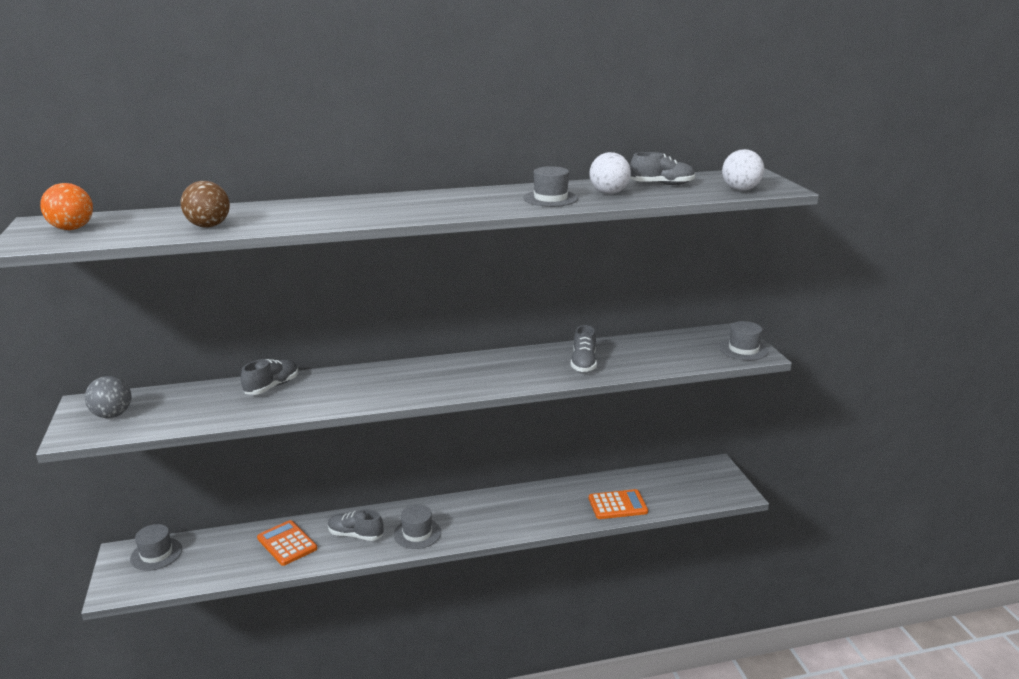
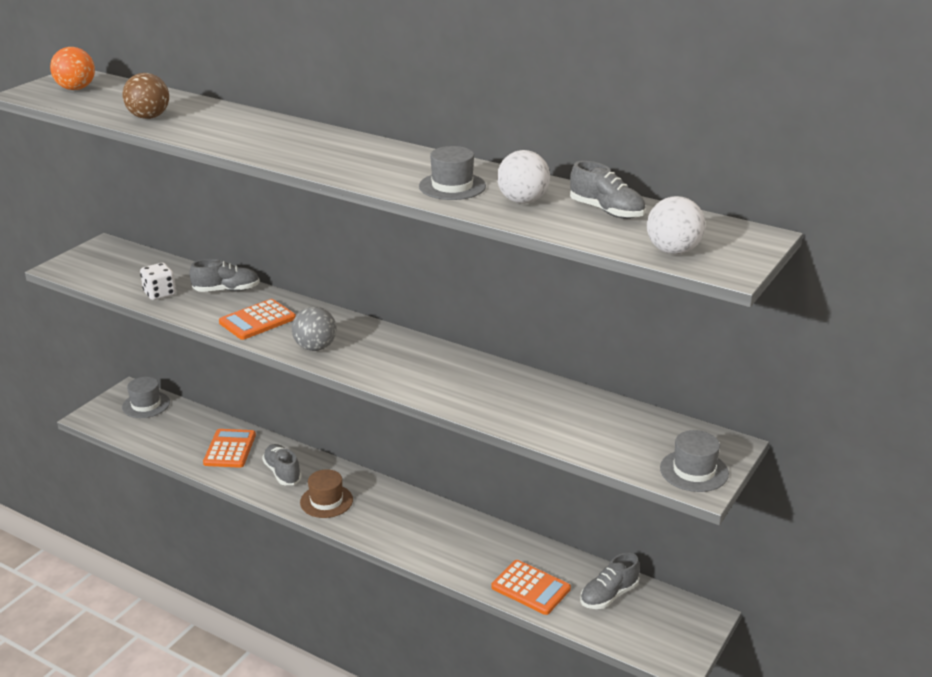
camera: 45 degrees right, 5 degrees up
grey ball [85,376,131,418] -> grey ball moved to [292,307,336,351]
grey hat [394,505,441,549] -> brown hat [300,469,353,518]
grey shoe [571,325,597,372] -> grey shoe moved to [580,553,640,609]
none -> white dice [140,263,176,300]
none -> orange calculator [219,299,296,340]

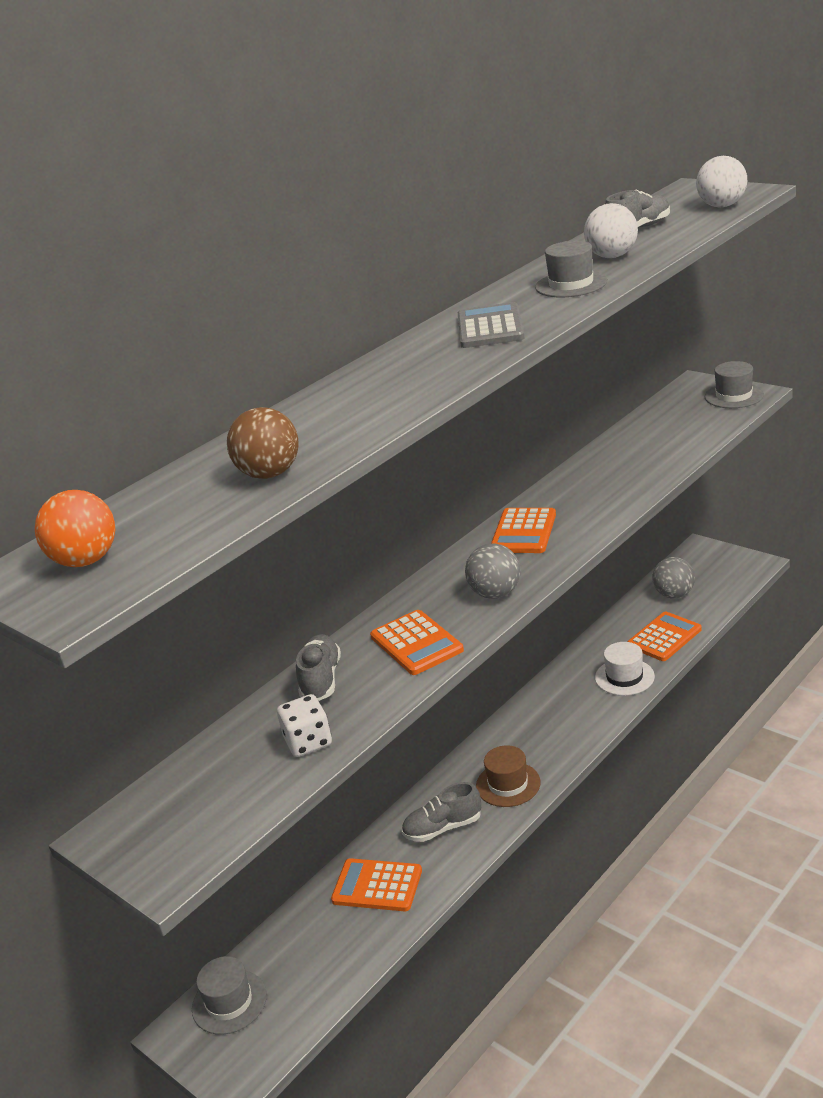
camera: 75 degrees left, 0 degrees up
grey shoe [580,553,640,609] -> grey ball [653,557,695,598]
none -> grey calculator [458,302,525,348]
none -> orange calculator [491,508,556,553]
none -> white hat [595,642,655,696]

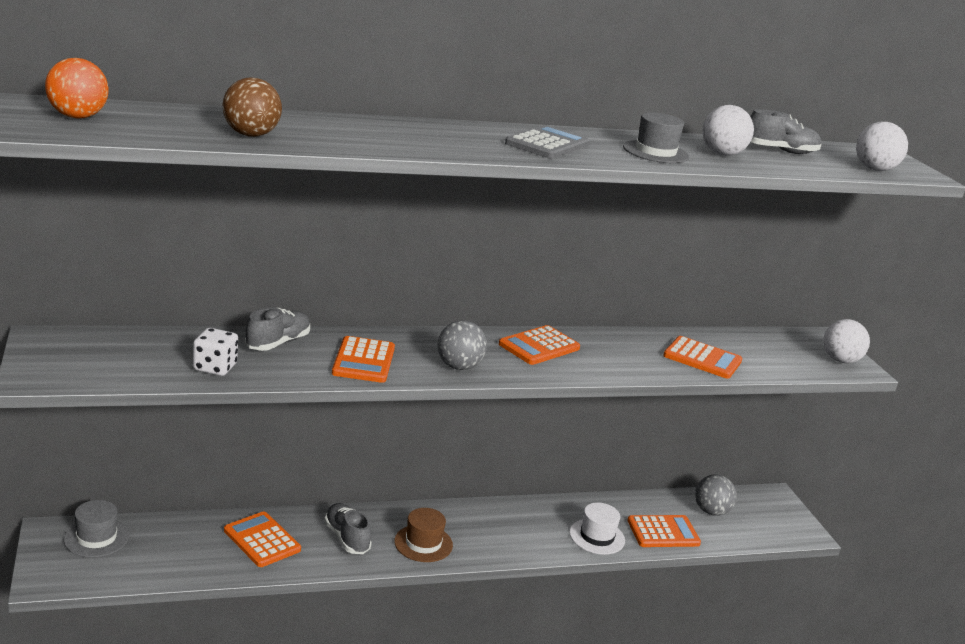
camera: 25 degrees right, 5 degrees down
grey shoe [402,782,481,842] -> grey shoe turned 45 degrees clockwise [324,503,372,554]
grey hat [705,361,764,408] -> white ball [823,319,870,363]
none -> orange calculator [663,336,742,379]

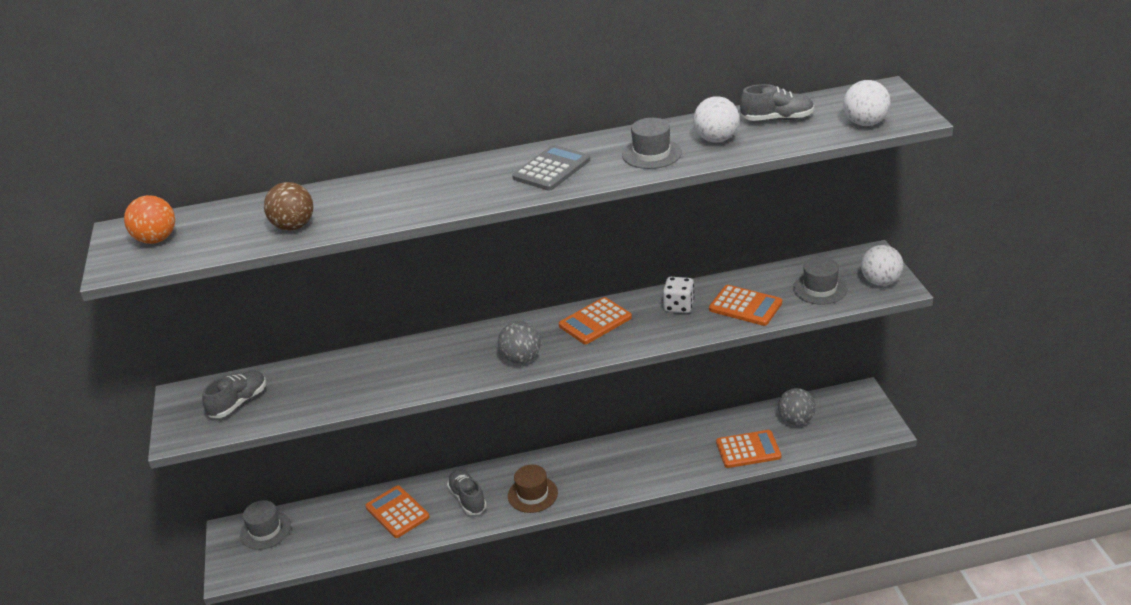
camera: 10 degrees right, 10 degrees up
white dice [193,328,238,376] -> white dice moved to [663,277,694,313]
grey shoe [245,307,310,351] -> grey shoe moved to [202,370,266,418]
orange calculator [332,336,395,383] -> none
white hat [569,502,625,555] -> none
none -> grey hat [793,257,847,305]

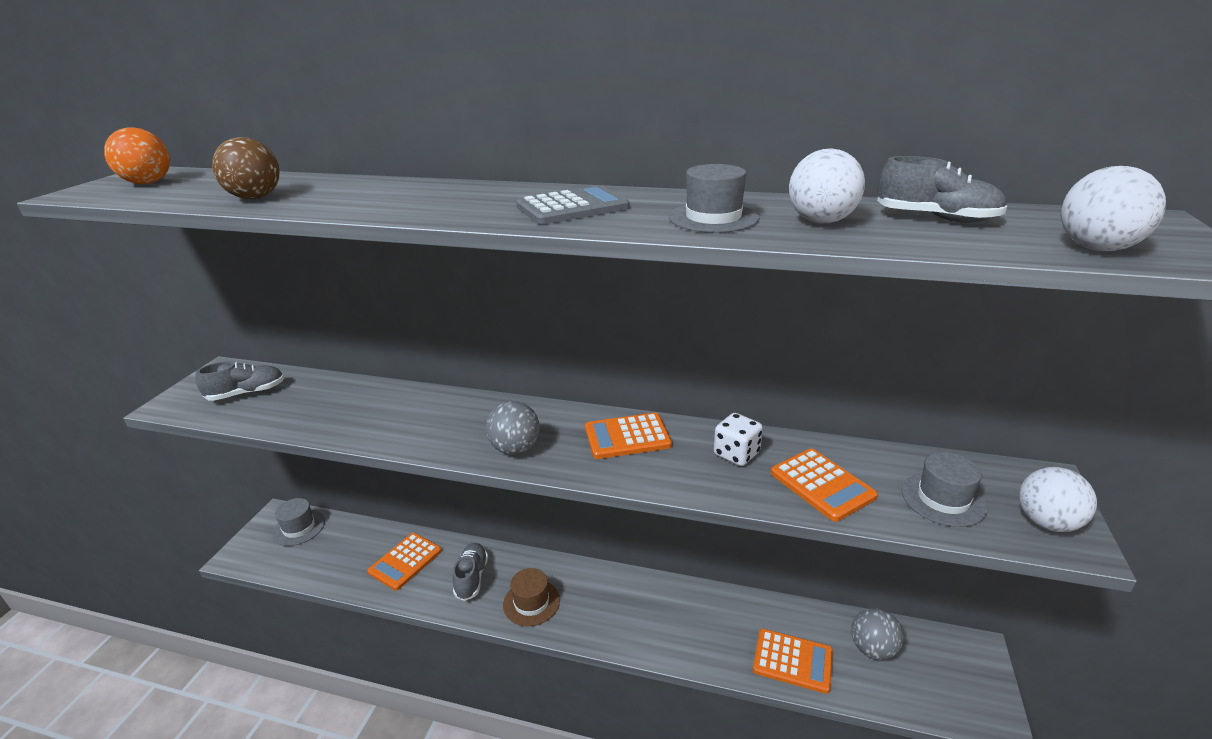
camera: 25 degrees right, 5 degrees down
orange calculator [365,485,430,538] -> orange calculator turned 135 degrees counterclockwise [368,533,442,591]

